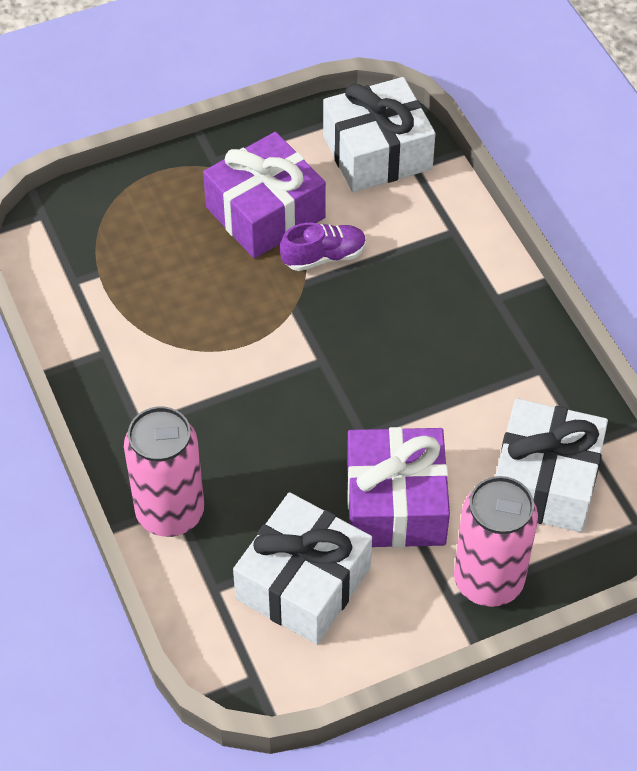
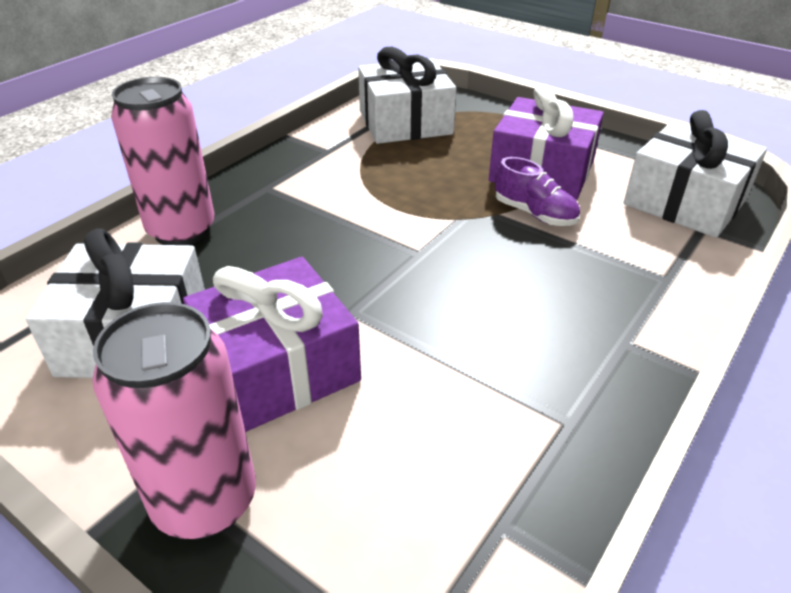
camera: 60 degrees right, 15 degrees down
white gift [495,398,608,532] -> white gift moved to [358,47,457,144]

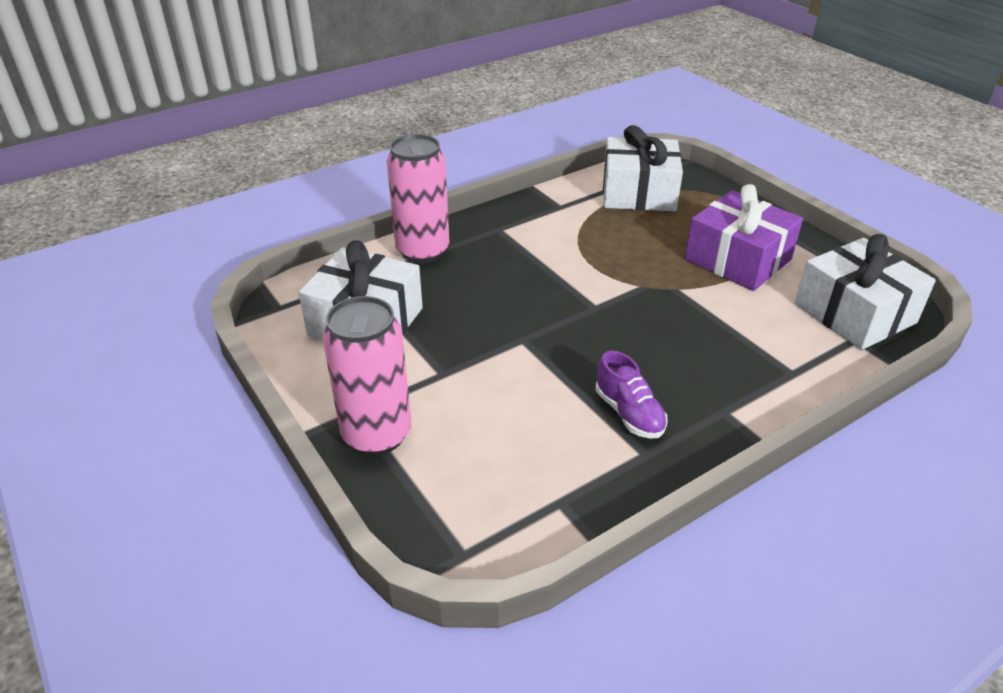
camera: 20 degrees right, 0 degrees up
purple gift [183,257,361,432] -> none
purple shoe [495,157,580,226] -> purple shoe moved to [595,351,668,439]

